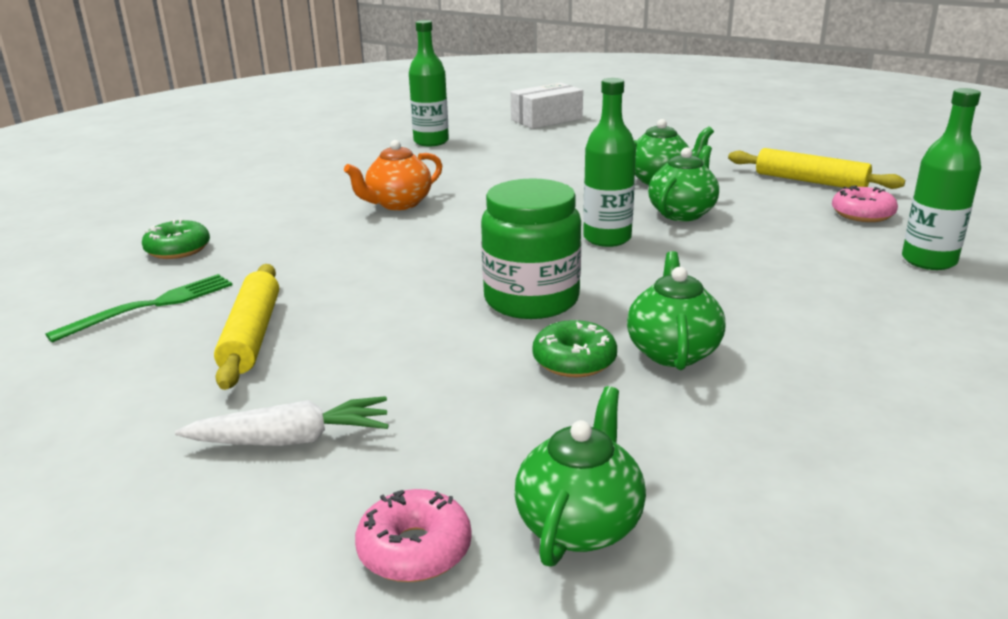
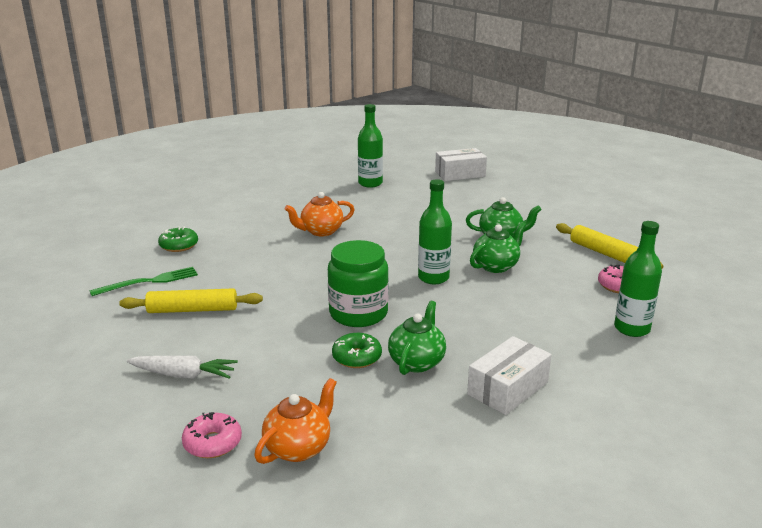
camera: 15 degrees right, 0 degrees up
yellow rolling pin [214,264,279,390] -> yellow rolling pin turned 75 degrees clockwise [119,288,263,313]
green teapot [515,386,646,567] -> orange teapot [254,378,337,464]
none -> white box [467,336,552,415]

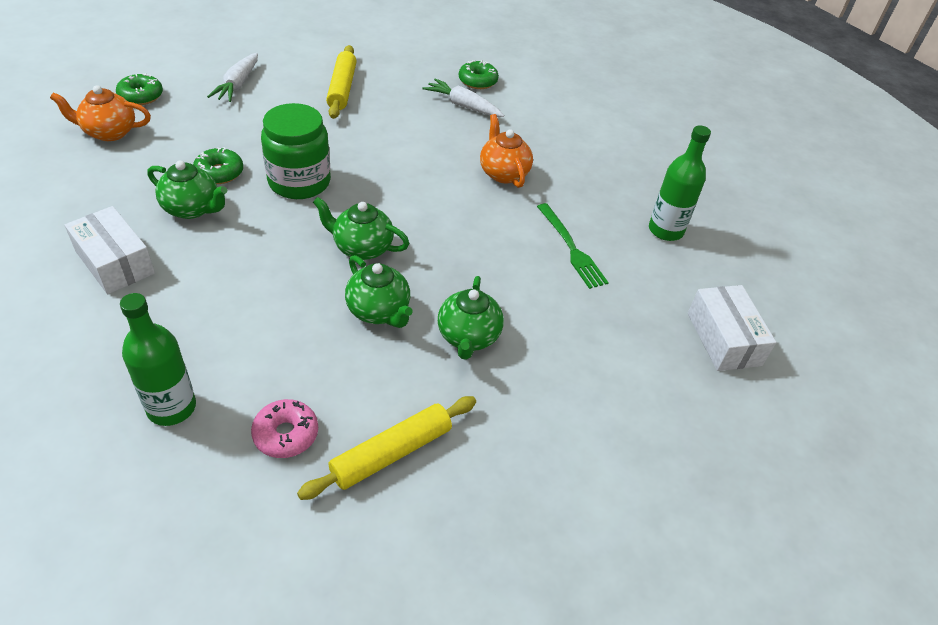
camera: 90 degrees right, 20 degrees up
green fork [89,267,198,296] -> green fork moved to [537,203,609,289]
pink donut [182,412,242,458] -> green donut [116,73,163,105]
orange teapot [254,378,337,464] -> orange teapot turned 135 degrees clockwise [50,85,151,141]
green bottle [418,179,452,284] -> green teapot [313,197,409,260]
none -> white carrot [423,78,504,117]

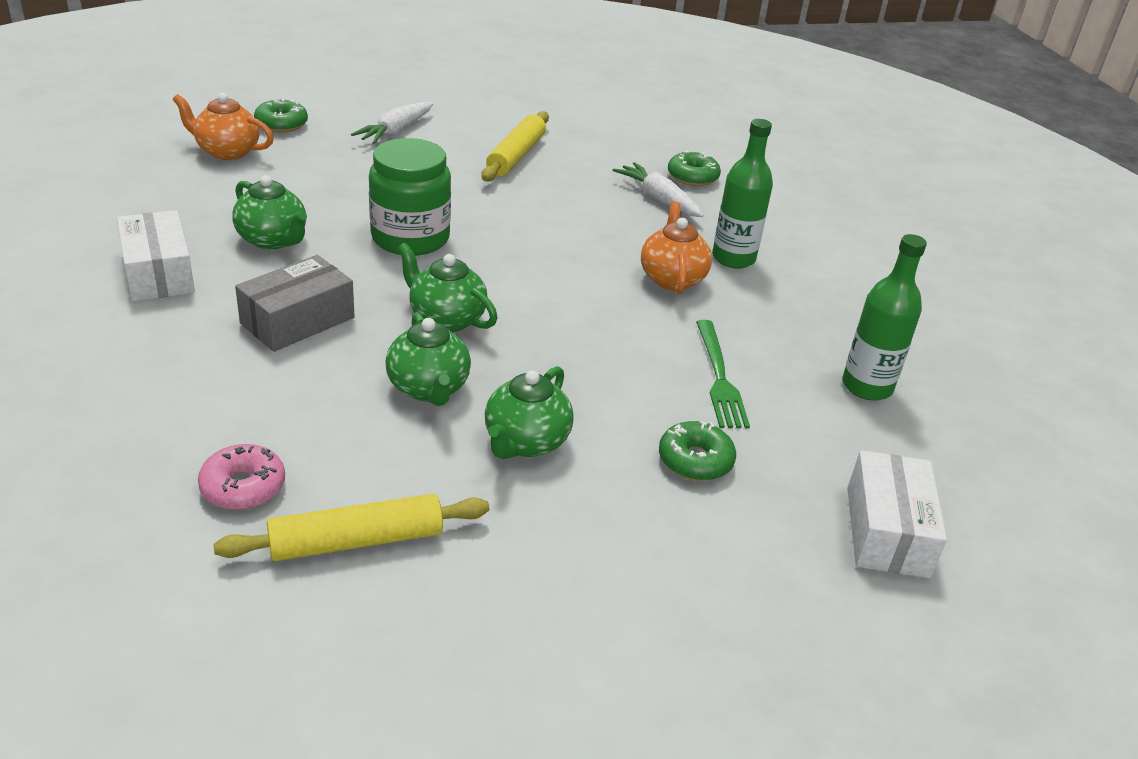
camera: 20 degrees right, 10 degrees down
green bottle [120,293,196,426] -> green bottle moved to [712,119,773,269]
green donut [193,147,243,184] -> green donut moved to [659,421,736,481]
none -> grey box [235,255,355,352]

